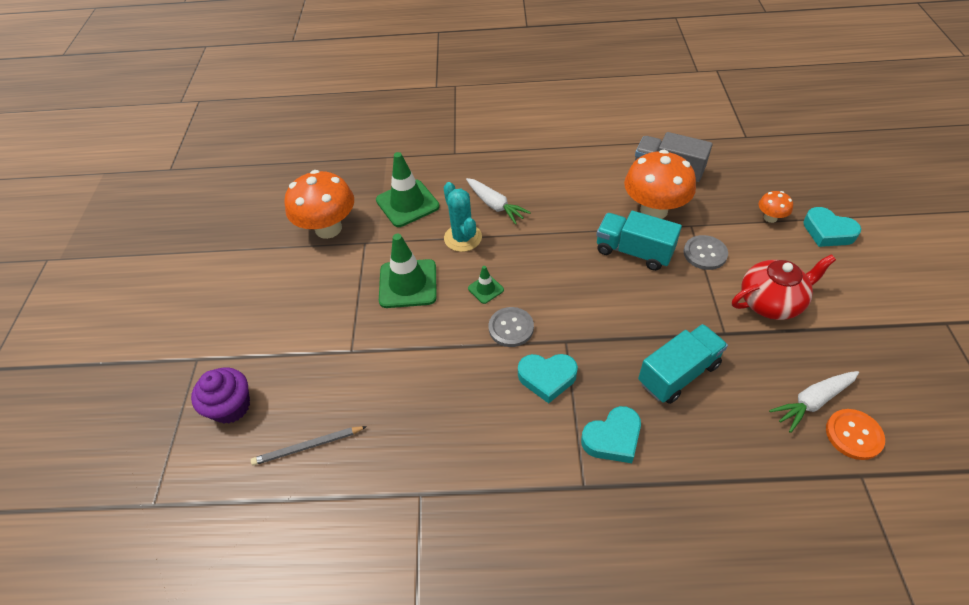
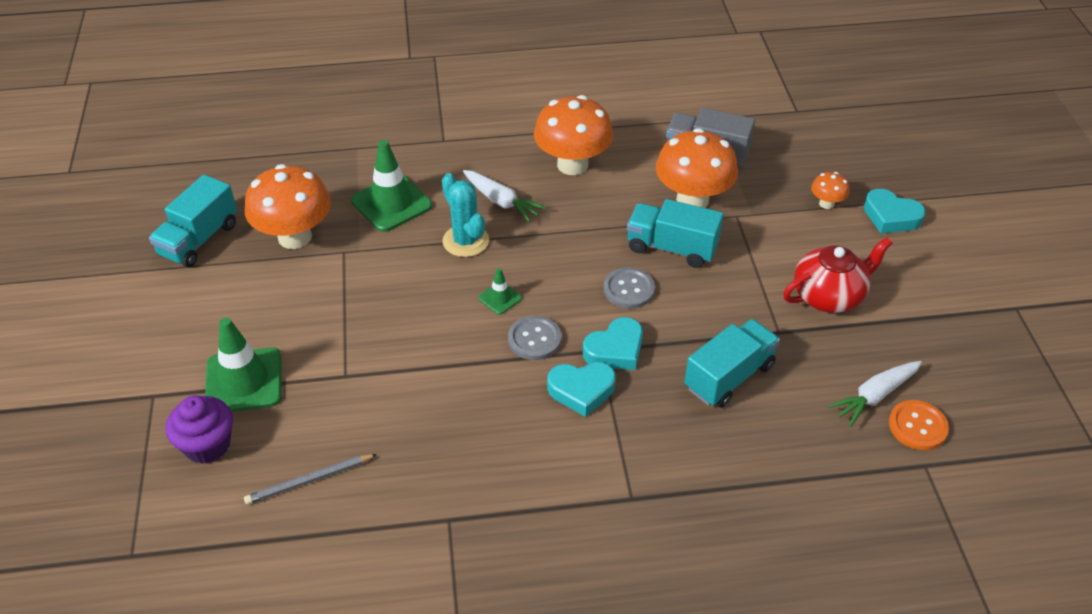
camera: 10 degrees left, 5 degrees down
green traffic cone [379,234,437,308] -> green traffic cone moved to [205,318,282,412]
turquoise heart [581,406,641,463] -> turquoise heart moved to [583,317,643,370]
grey button [684,235,728,270] -> grey button moved to [603,267,655,309]
none -> turquoise truck [149,175,237,268]
none -> orange mushroom [534,95,613,175]

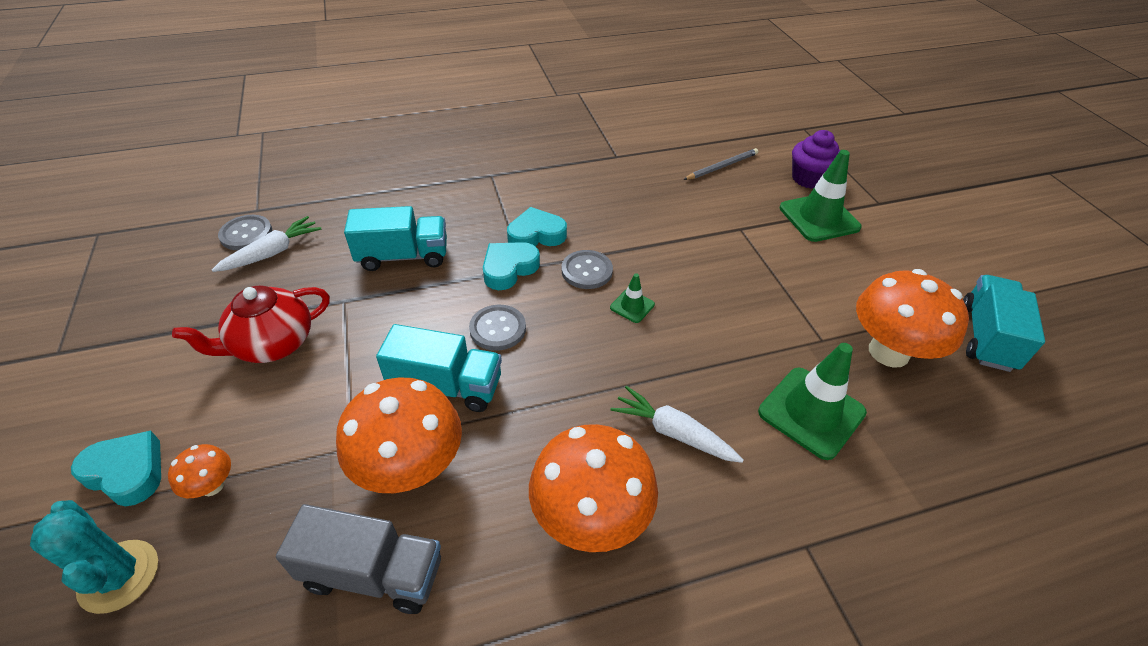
camera: 170 degrees right, 0 degrees up
turquoise cactus [442,173,489,257] -> turquoise cactus moved to [30,500,158,614]
turquoise truck [685,319,780,408] -> turquoise truck turned 135 degrees counterclockwise [344,206,447,271]
orange button [889,400,949,450] -> grey button [218,215,272,250]

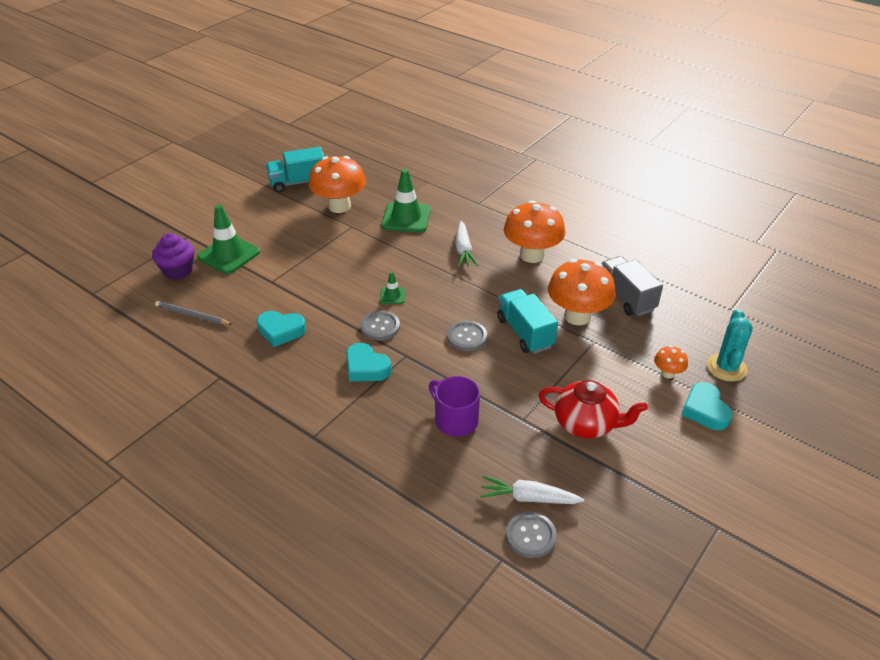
camera: 125 degrees left, 5 degrees down
turquoise truck [344,206,447,271] -> purple mug [429,376,480,437]
turquoise heart [483,242,540,290] -> turquoise heart moved to [257,311,306,347]

